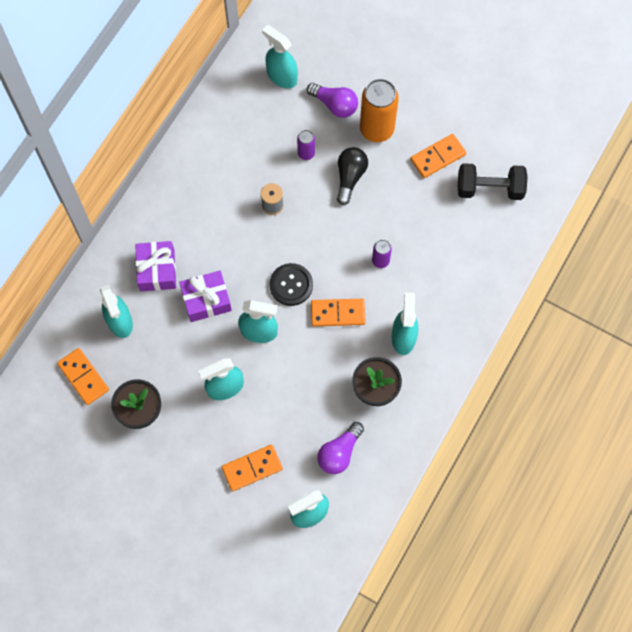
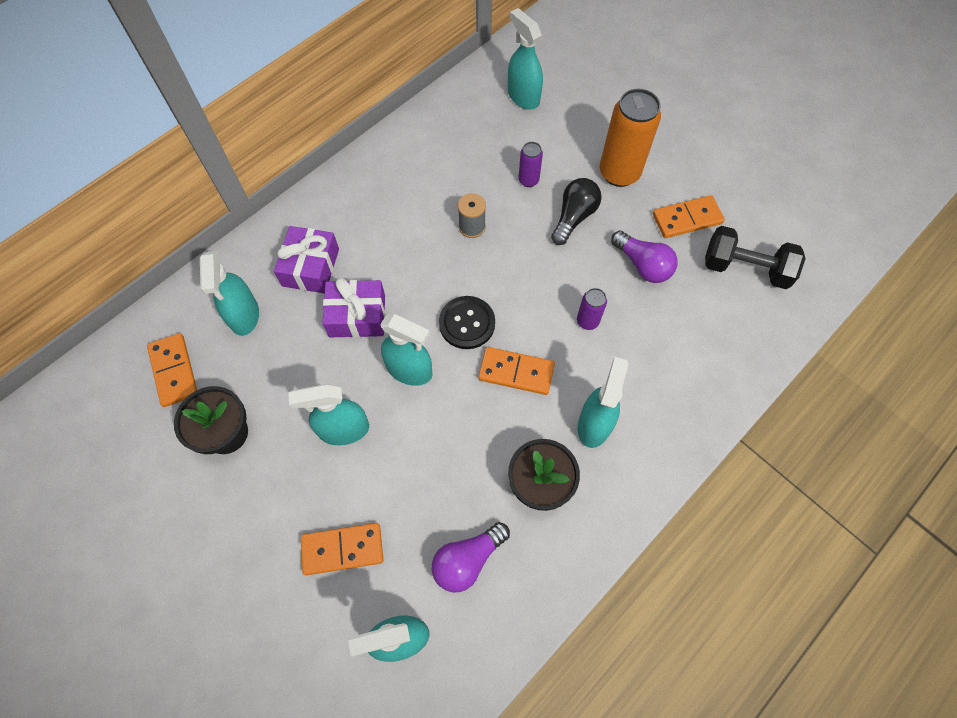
camera: 15 degrees right, 5 degrees down
purple light bulb [307,83,358,118] -> purple light bulb moved to [611,231,677,283]

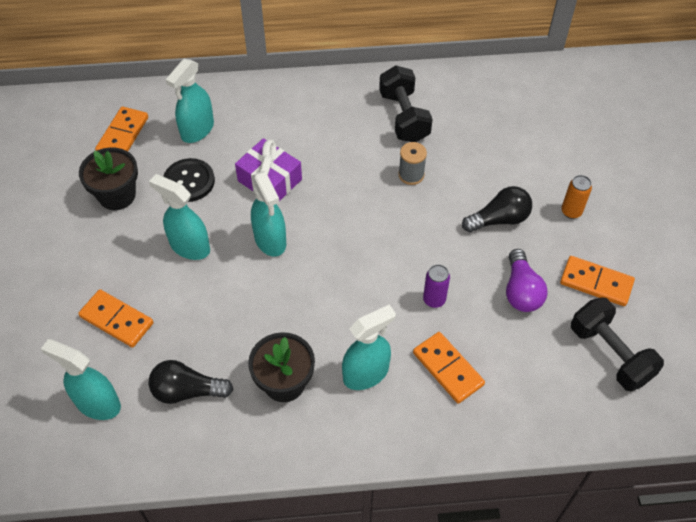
camera: 40 degrees right, 10 degrees down
purple gift [274,226,339,293] -> none
purple light bulb [432,522,510,592] -> black light bulb [149,360,233,404]
black button [439,296,495,349] -> black button moved to [163,158,215,202]
orange domino [478,347,555,395] -> orange domino moved to [413,332,485,404]
turquoise spray bottle [508,8,543,109] -> none
purple can [518,142,543,187] -> none
orange can [600,88,661,187] -> orange can [561,175,592,219], size x0.49
none -> black dumbbell [379,65,433,142]

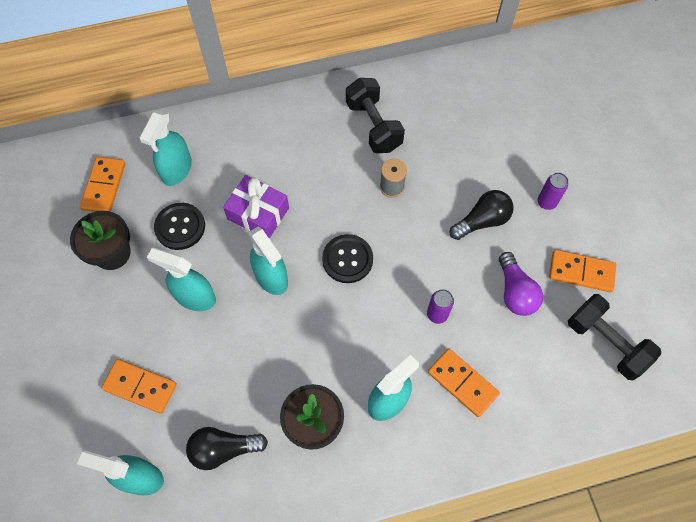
camera: 10 degrees left, 10 degrees up
orange can [561,175,592,219] -> purple can [538,172,568,210]
none -> black button [322,234,373,283]

